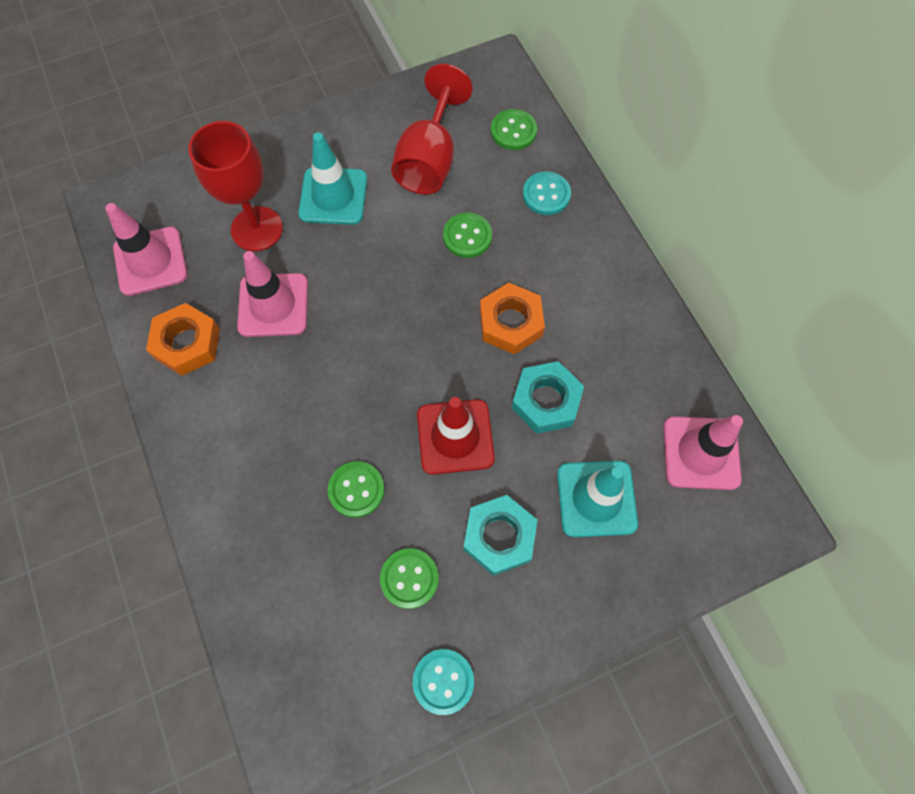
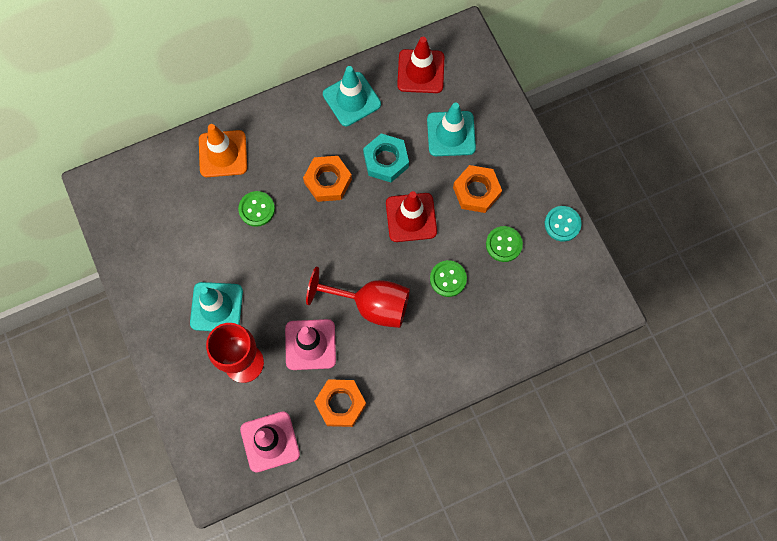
camera: 90 degrees left, 5 degrees up
red goblet [391,64,473,194] -> red goblet moved to [306,267,410,328]
turquoise nut [463,495,537,576] -> orange nut [453,165,502,213]
green button [491,109,537,150] -> none
turquoise button [523,171,571,215] -> orange traffic cone [199,124,247,177]
pink traffic cone [663,415,743,490] -> red traffic cone [397,37,444,93]
none -> turquoise traffic cone [323,66,381,126]

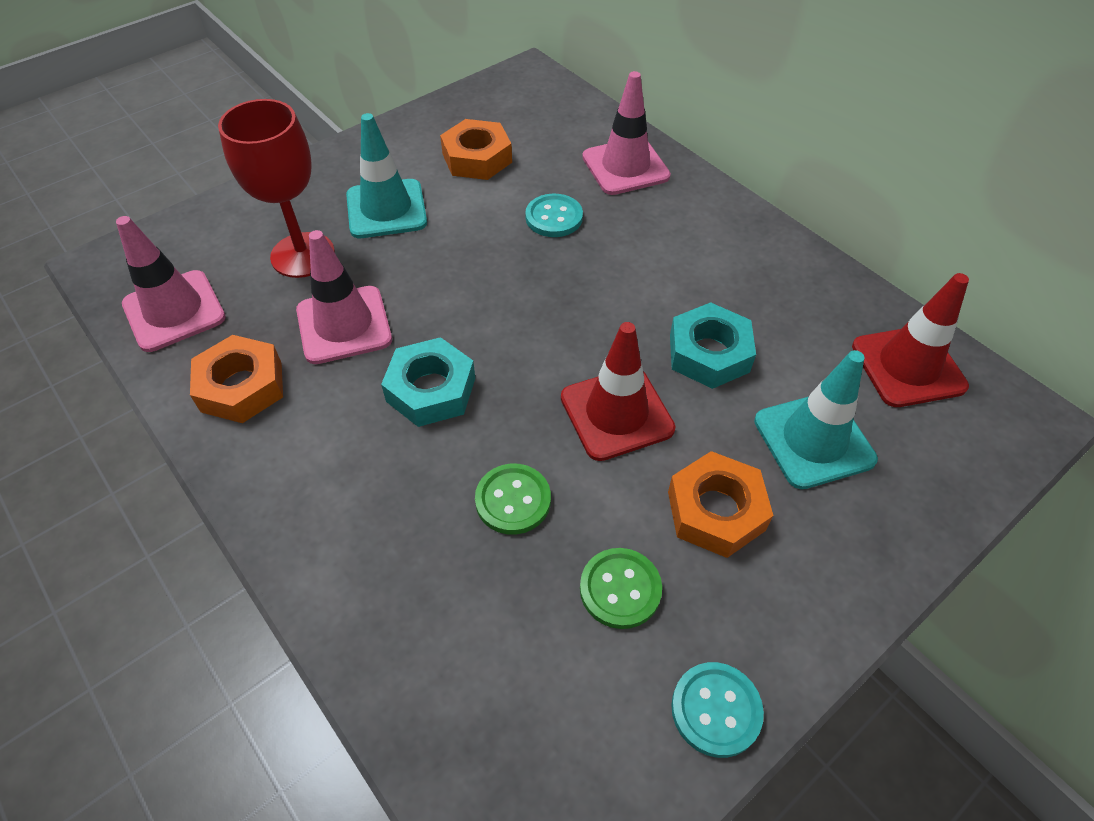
camera: 75 degrees right, 20 degrees down
orange traffic cone [199,124,247,177] -> pink traffic cone [582,71,671,195]
green button [238,191,275,227] -> turquoise button [525,194,583,237]
orange nut [303,156,352,202] -> orange nut moved to [440,119,512,180]
red goblet [306,267,410,328] -> turquoise nut [381,337,475,427]
turquoise traffic cone [323,66,381,126] -> none

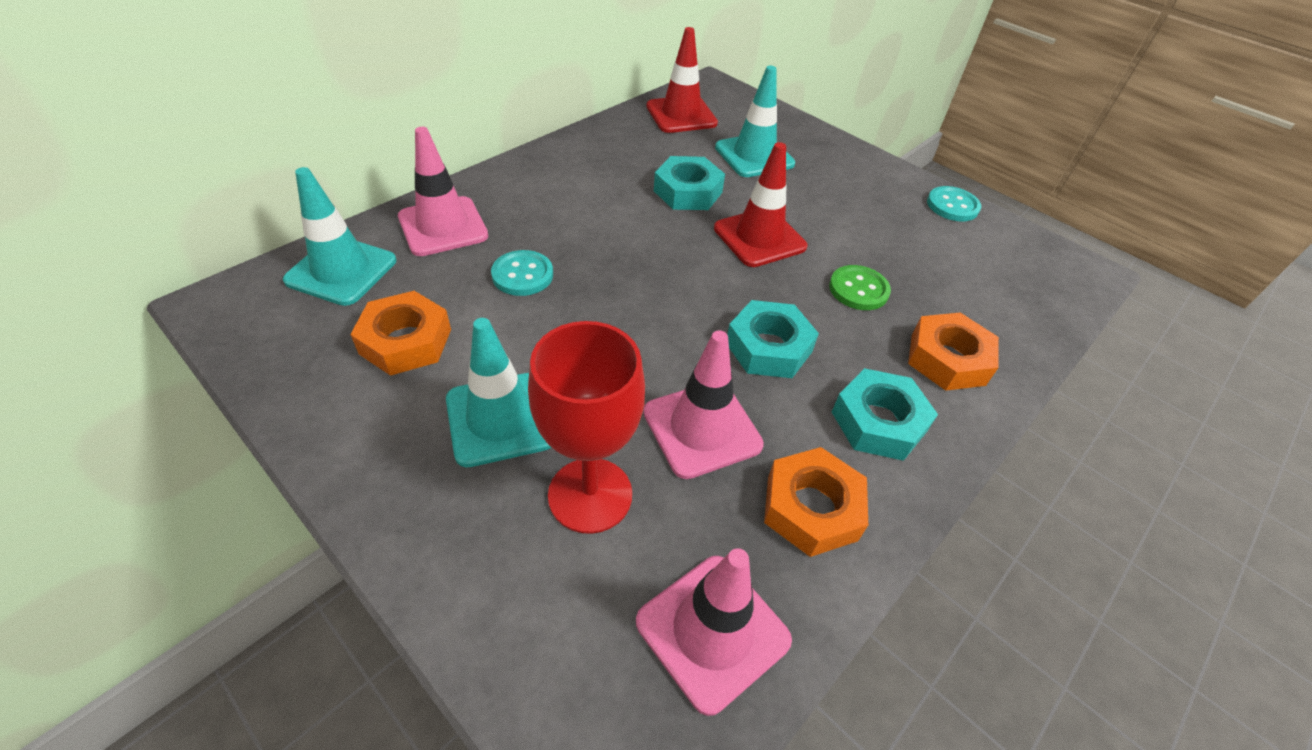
camera: 100 degrees left, 5 degrees down
green button [580,548,662,629] -> none
orange nut [668,451,773,558] -> orange nut moved to [908,313,999,391]
none -> turquoise traffic cone [283,167,396,306]
none -> turquoise nut [832,368,938,461]

